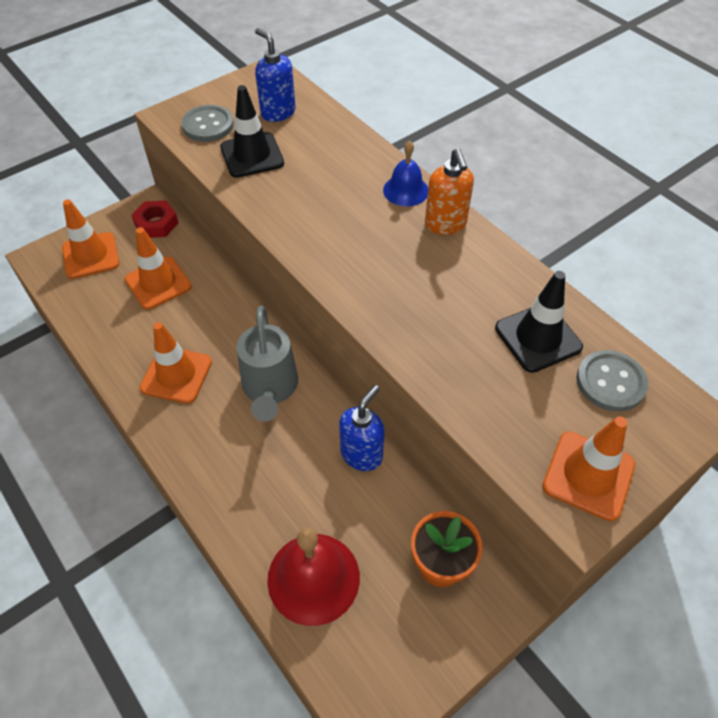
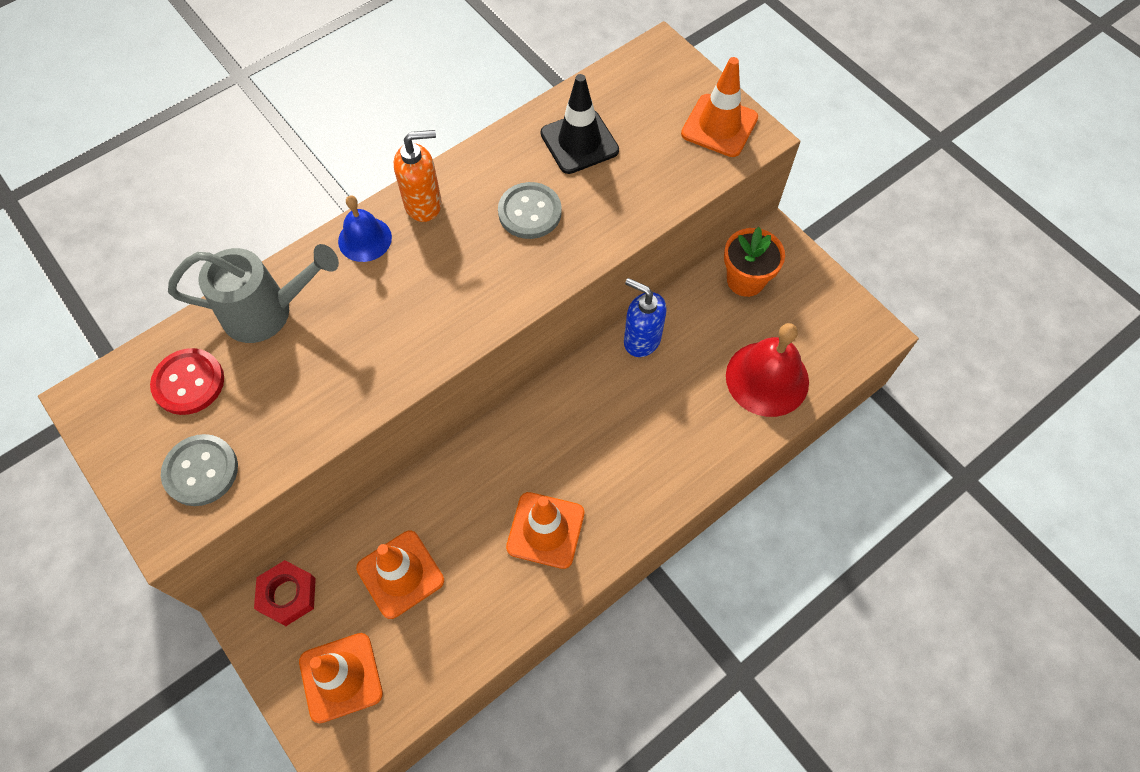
camera: 90 degrees left, 10 degrees up
black traffic cone [220,85,284,178] -> none
grey watering can [236,305,298,421] -> grey watering can moved to [168,244,339,343]
blue soap dispenser [255,28,296,122] -> red button [150,348,224,415]
grey button [576,350,648,411] -> grey button moved to [498,182,562,239]

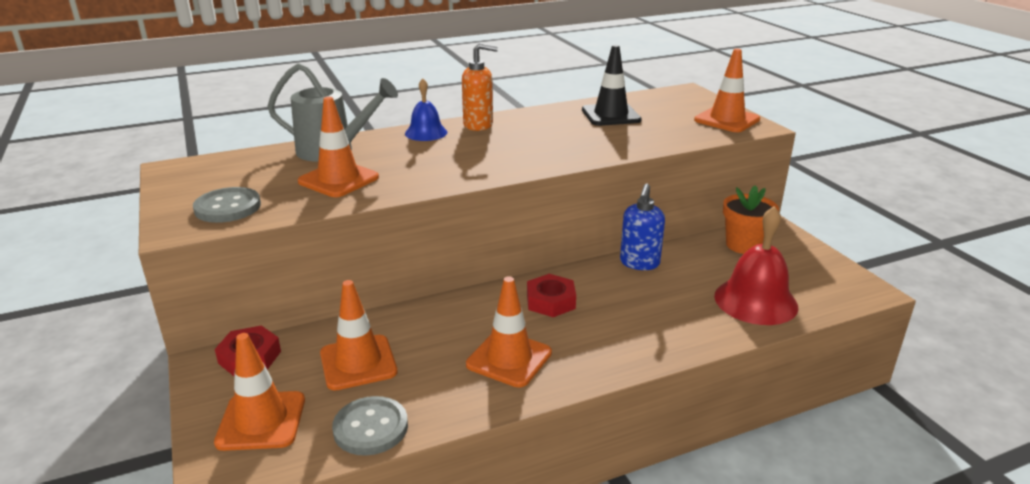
camera: 15 degrees right, 35 degrees down
red button [150,348,224,415] -> none
grey button [498,182,562,239] -> grey button moved to [332,396,408,456]
blue soap dispenser [624,278,667,357] -> blue soap dispenser turned 120 degrees counterclockwise [620,184,665,270]
none -> orange traffic cone [298,97,379,197]
none -> red nut [527,274,576,317]

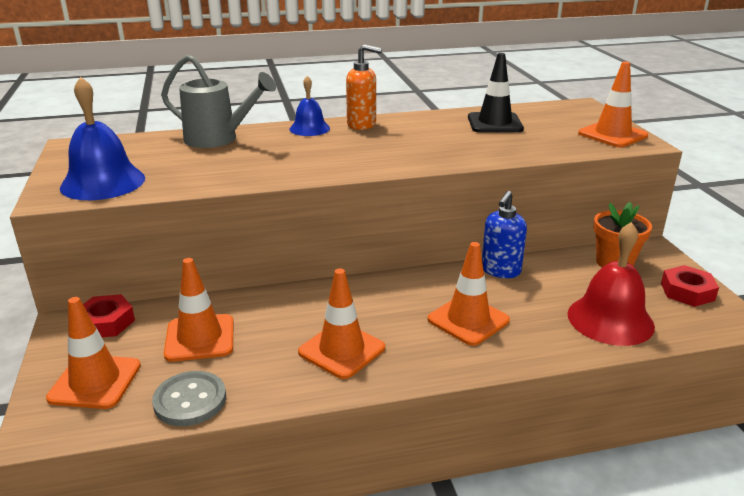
camera: 10 degrees right, 0 degrees up
grey button [193,187,261,223] -> blue bell [60,77,145,200]
orange traffic cone [298,97,379,197] -> orange traffic cone moved to [428,242,510,346]
red nut [527,274,576,317] -> red nut moved to [661,265,719,307]

